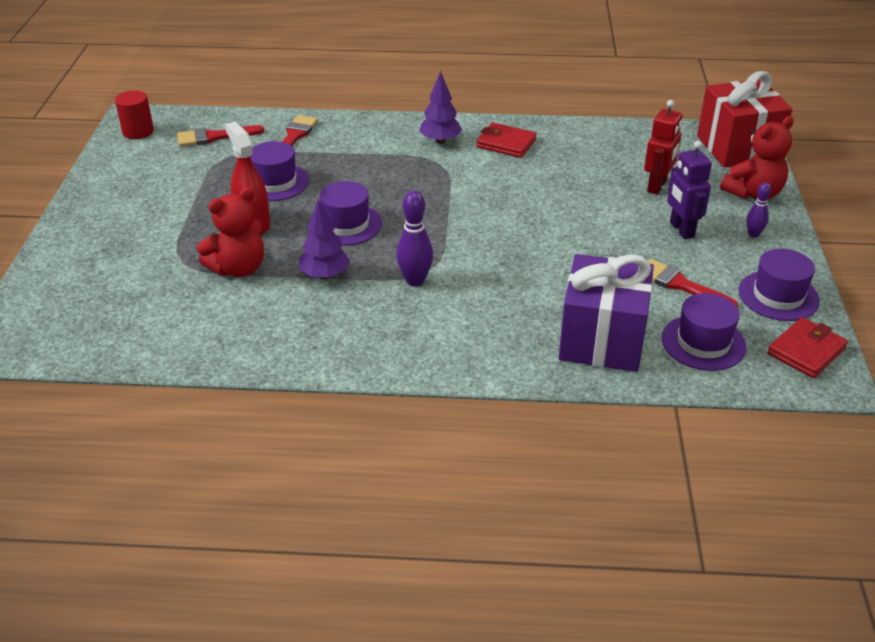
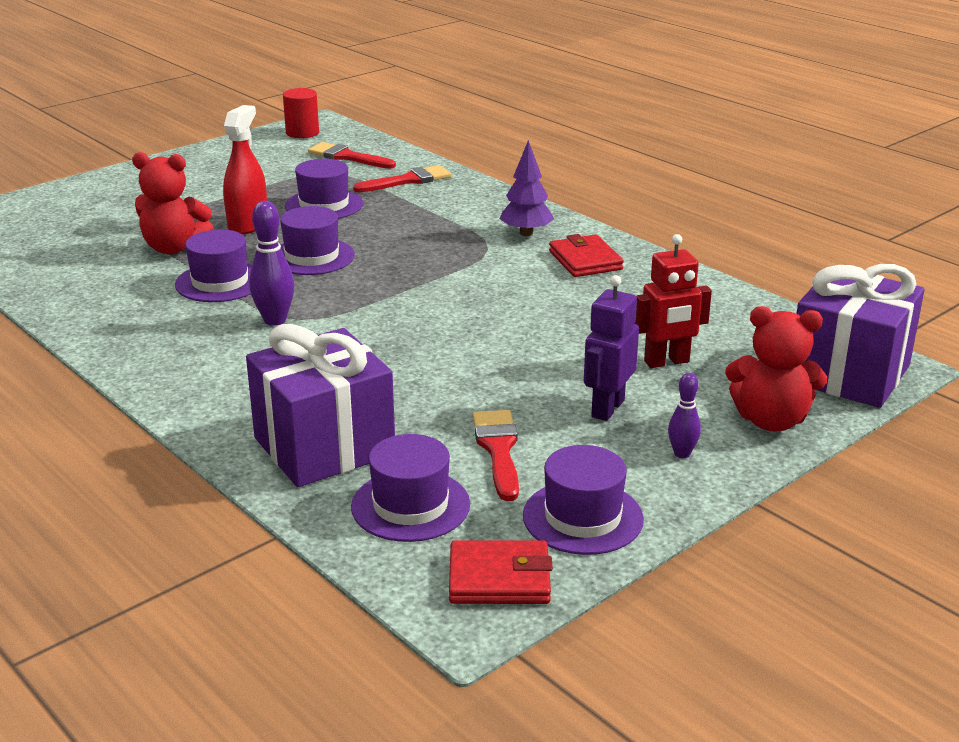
camera: 45 degrees right, 10 degrees down
purple tree [299,199,350,279] -> purple hat [175,229,252,302]
red gift [697,71,792,167] -> purple gift [797,264,925,408]

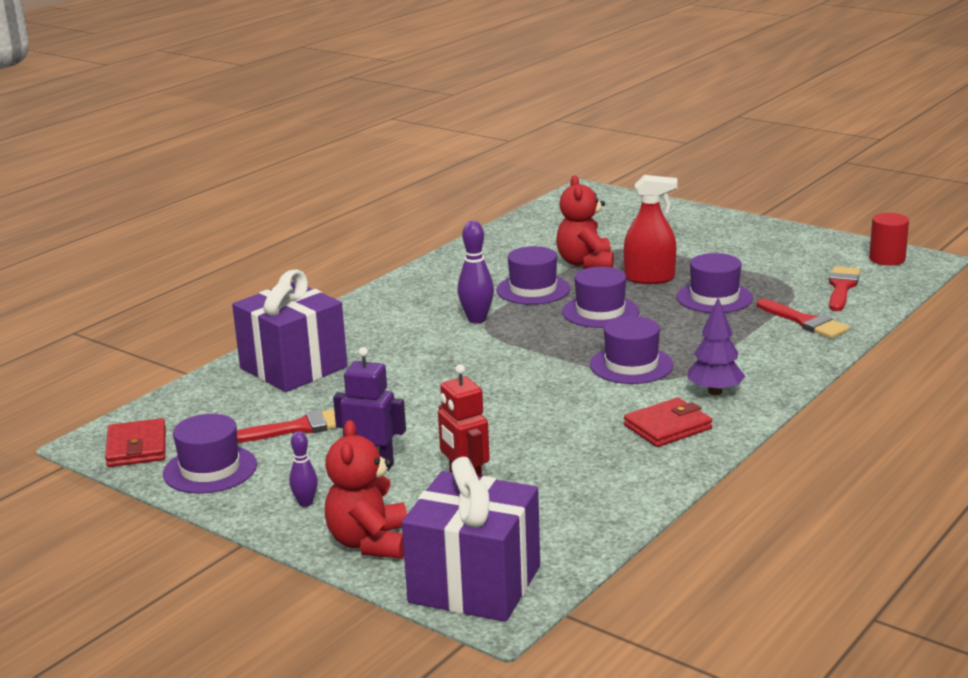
camera: 80 degrees right, 5 degrees down
purple hat [351,434,470,542] -> purple hat moved to [590,316,674,384]

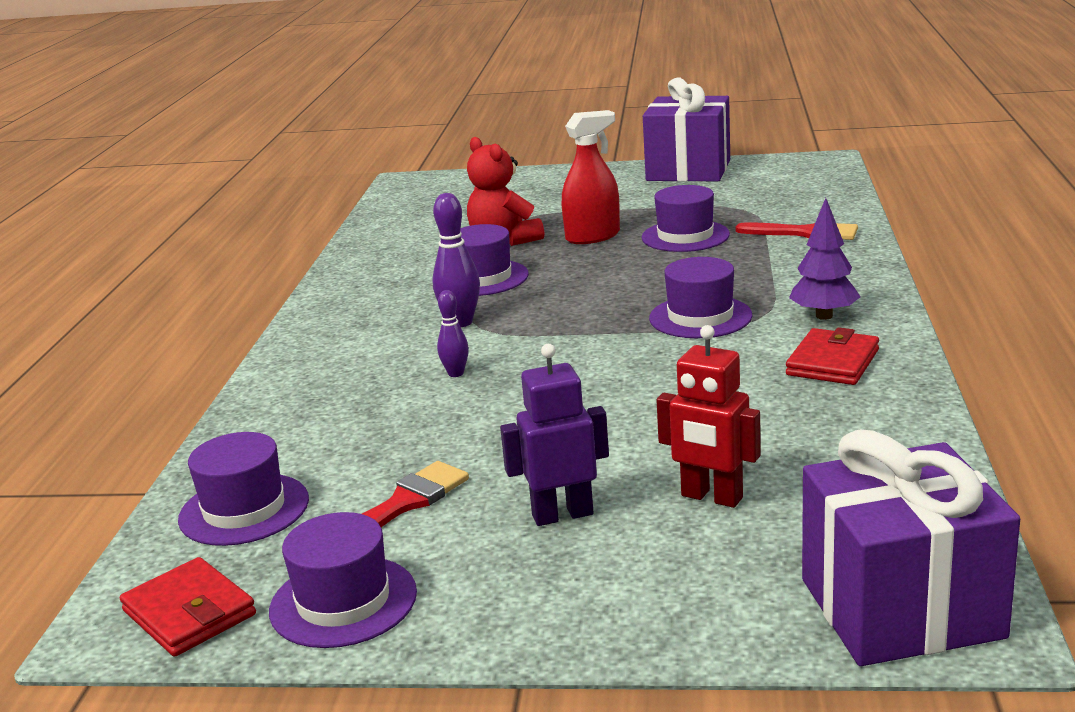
camera: 30 degrees left, 0 degrees up
purple gift [232,269,348,392] -> purple gift moved to [643,77,730,182]
purple bowling pin [289,431,318,507] -> purple bowling pin moved to [437,290,469,377]
red teddy bear [325,420,407,559] -> none
purple hat [562,267,639,328] -> purple hat moved to [178,432,309,546]
red brush [829,266,860,311] -> none
red cylinder [869,213,909,266] -> none

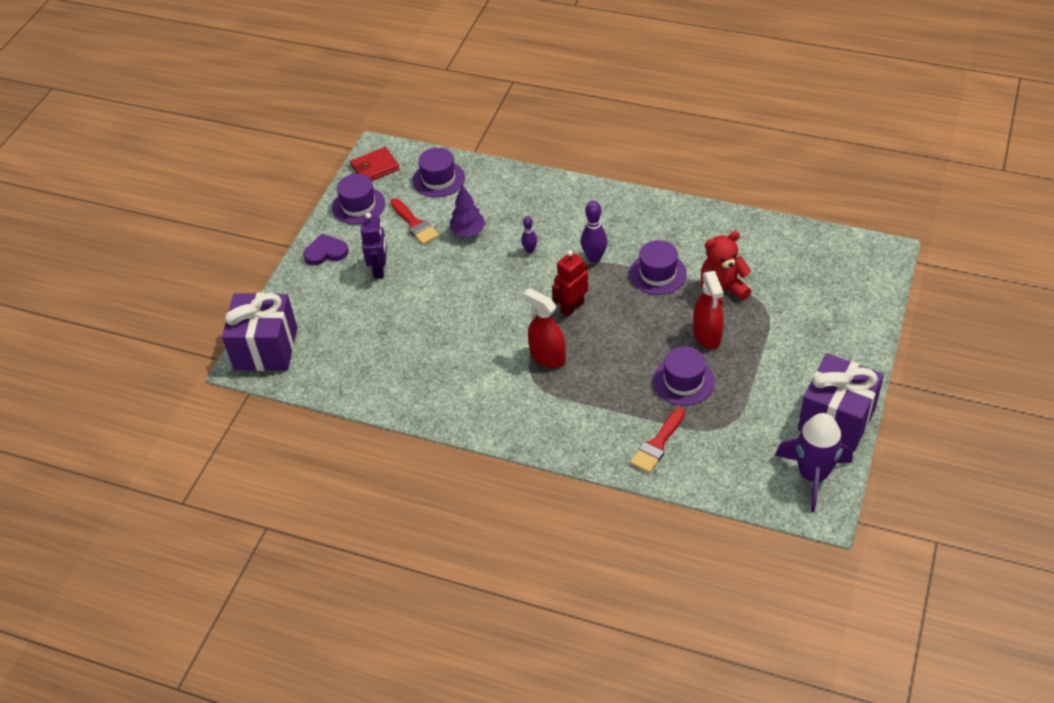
camera: 105 degrees right, 25 degrees up
purple hat [649,257,752,338] -> red spray bottle [524,288,566,368]
red robot [657,325,761,508] -> red robot moved to [552,250,588,316]
red wallet [786,327,879,385] -> none
purple tree [789,198,860,320] -> purple tree moved to [449,185,486,237]
none -> purple heart [303,234,348,265]
none -> purple rocket [775,413,853,512]

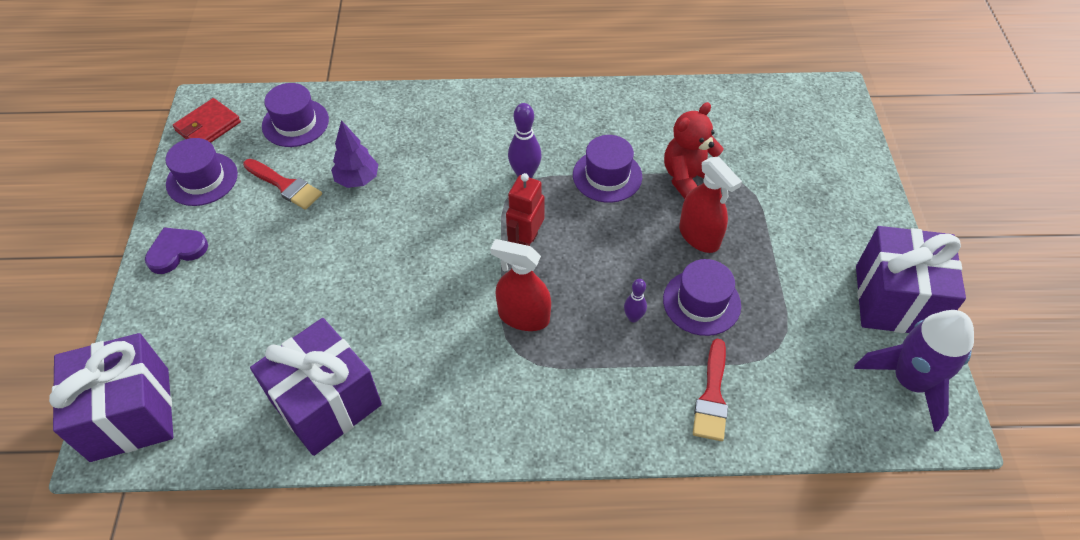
camera: 25 degrees left, 5 degrees up
purple robot [361,213,387,279] -> none
purple bowling pin [521,216,537,253] -> purple bowling pin moved to [624,279,647,322]
none -> purple gift [250,318,382,456]

